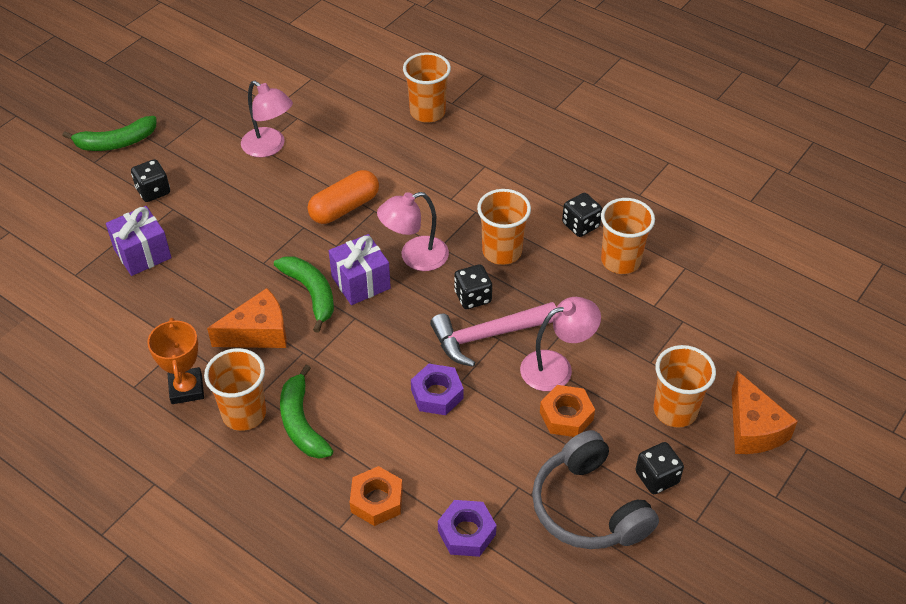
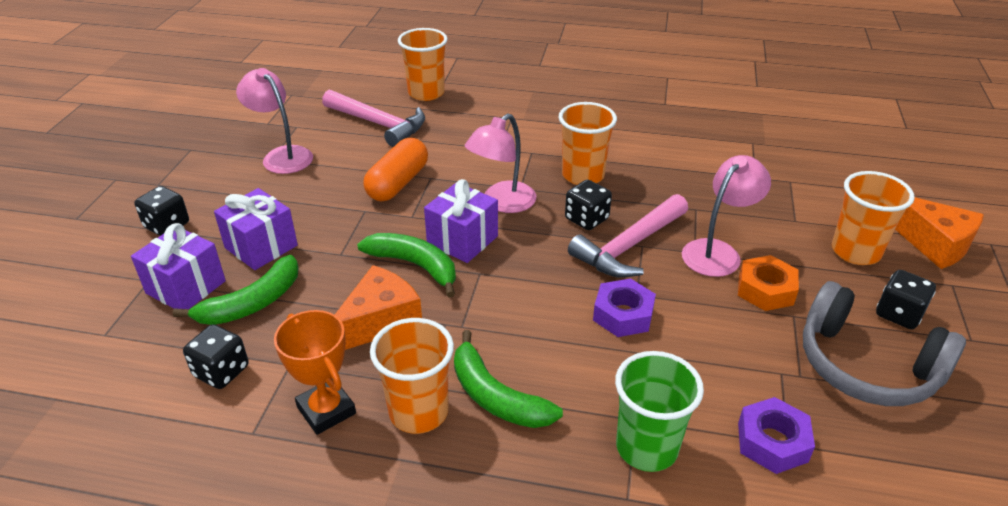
camera: 25 degrees left, 10 degrees down
green banana [62,116,156,151] -> green banana moved to [173,255,299,325]
pink lamp [241,81,293,157] -> pink lamp turned 150 degrees counterclockwise [236,68,313,174]
orange nut [350,466,403,526] -> green cup [615,351,704,472]
black dice [562,193,602,237] -> black dice moved to [183,324,249,389]
orange cup [601,198,655,274] -> none
none -> purple gift [214,188,298,270]
none -> pink hammer [322,90,425,147]

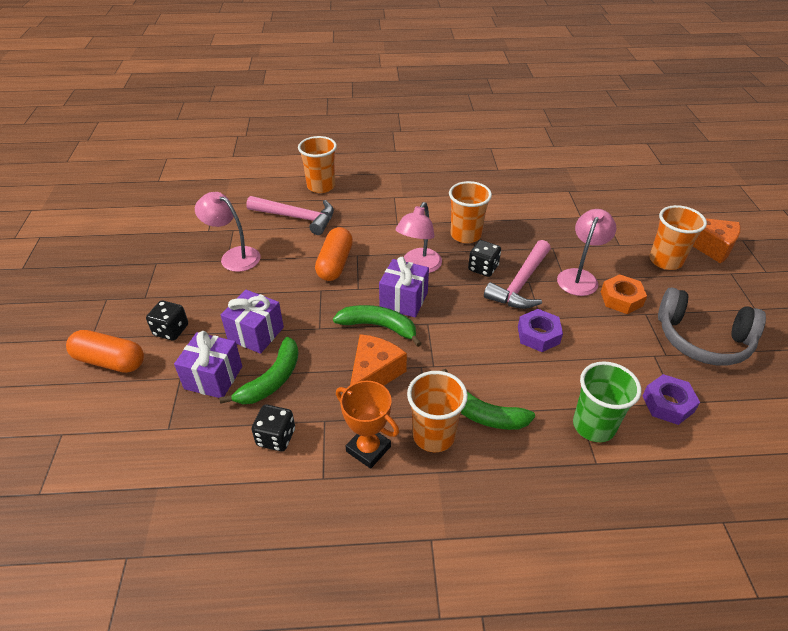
camera: 15 degrees left, 5 degrees up
black dice [876,270,936,329] -> none
none -> orange capsule [66,330,144,373]

